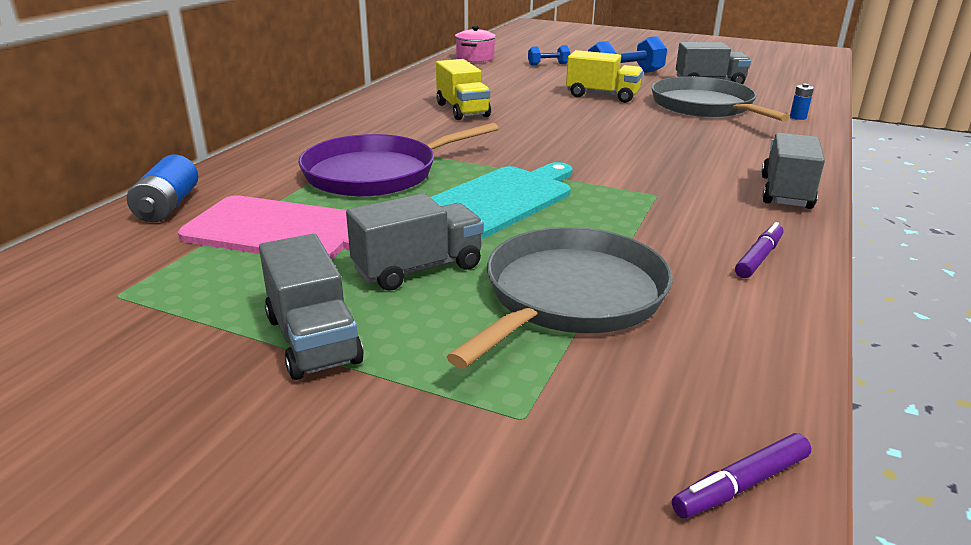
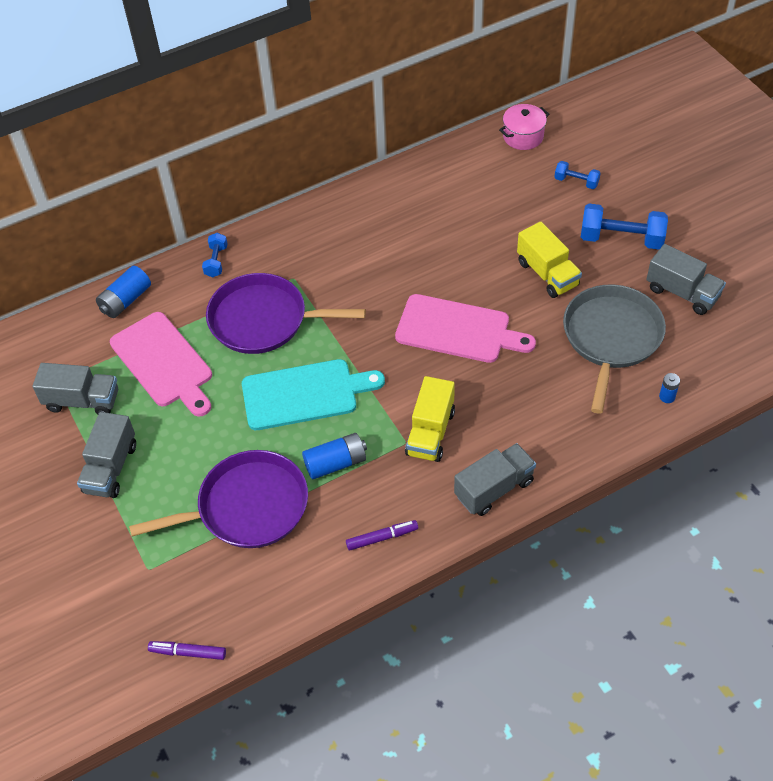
camera: 40 degrees right, 25 degrees up
grey truck [346,193,484,291] -> grey truck moved to [32,363,118,414]
yellow truck [436,59,491,120] -> yellow truck moved to [405,376,455,462]
grey pan [447,227,673,368] -> purple pan [129,450,308,548]
none -> blue dumbbell [202,233,228,277]
none -> blue battery [302,433,367,479]
none -> pink cutting board [395,294,536,363]

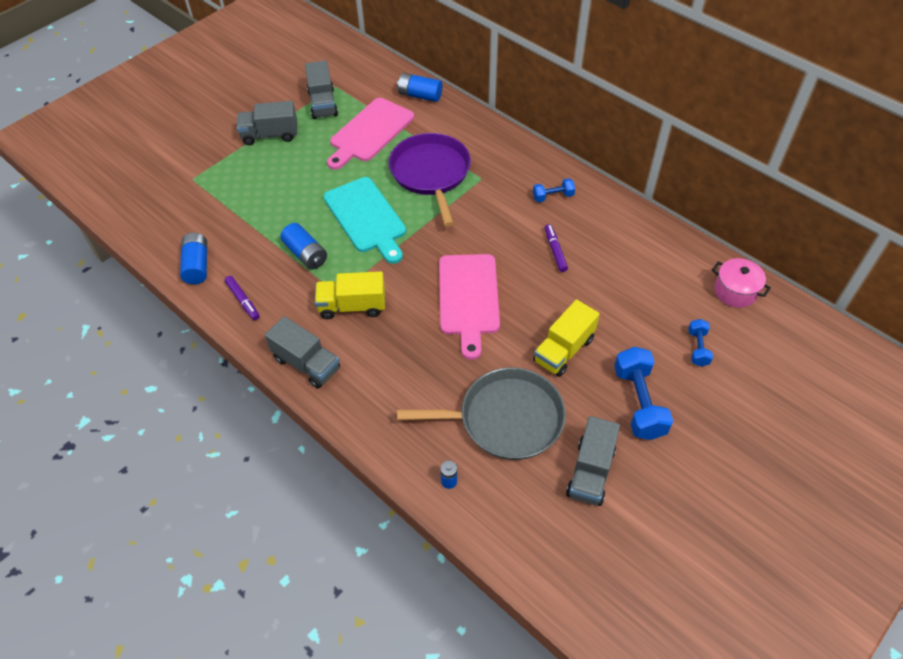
camera: 70 degrees right, 0 degrees up
purple pan [129,450,308,548] -> none
purple marker [148,641,226,660] -> purple marker moved to [545,224,568,272]
blue dumbbell [202,233,228,277] -> blue dumbbell moved to [533,178,575,202]
none -> blue battery [180,233,207,284]

